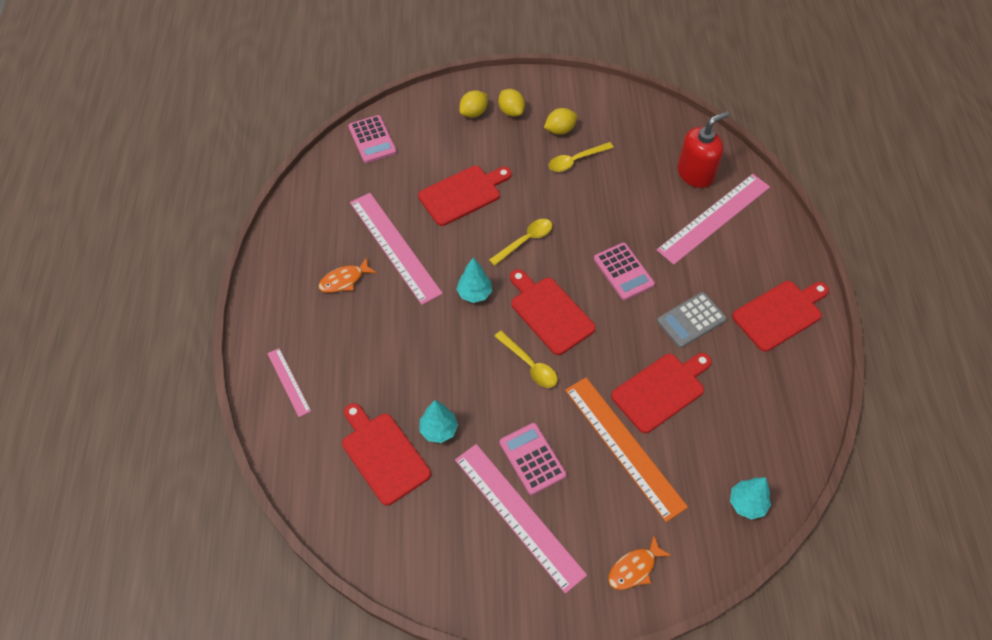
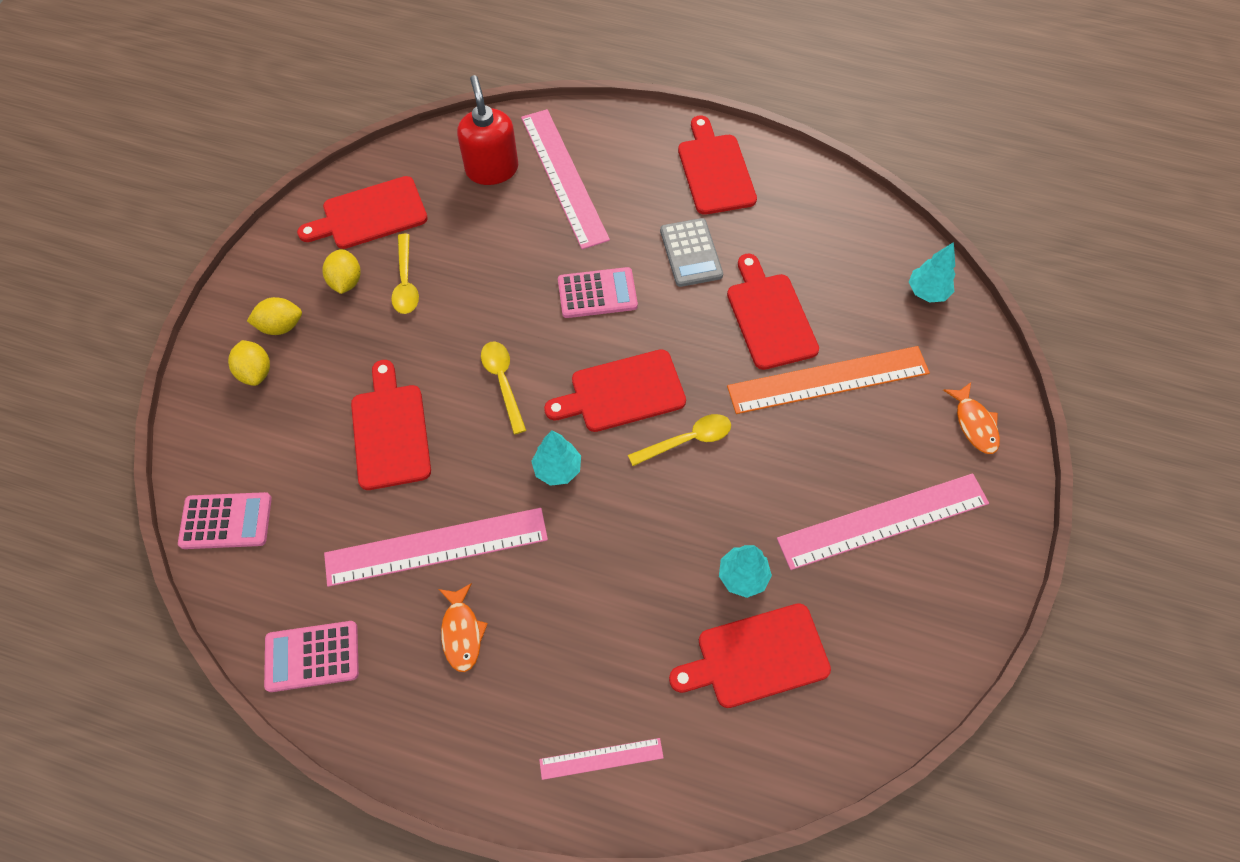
camera: 70 degrees left, 5 degrees up
pink calculator [500,423,567,495] -> pink calculator moved to [264,621,359,692]
none -> red cutting board [297,176,428,249]

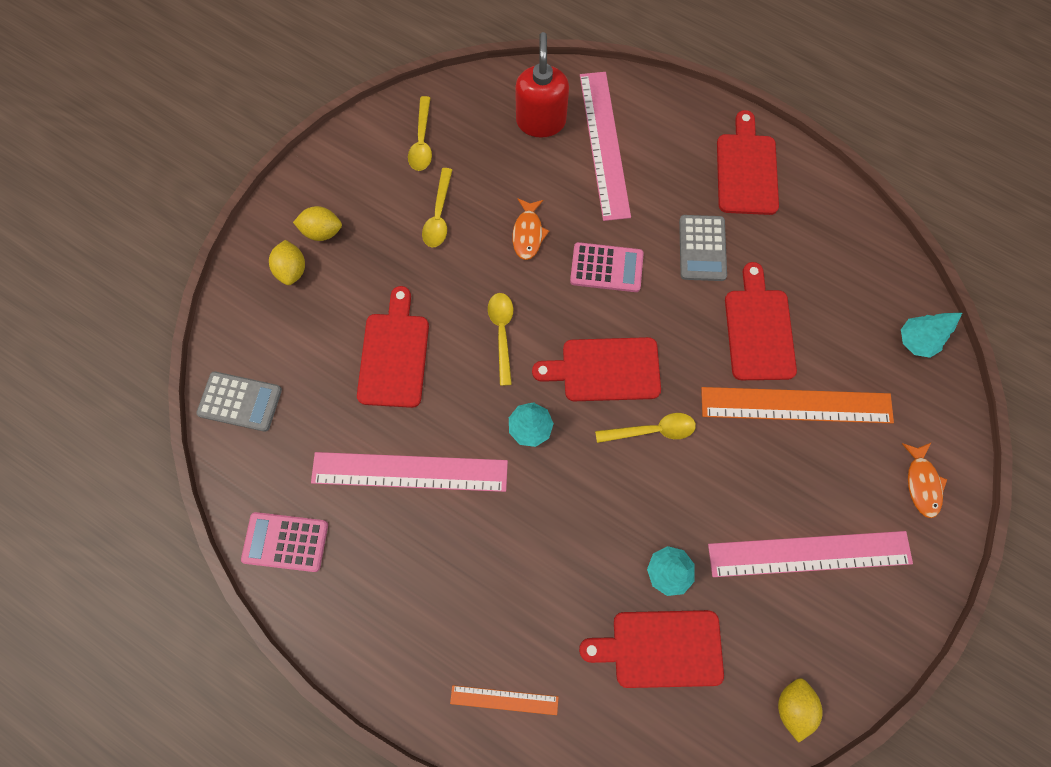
camera: 15 degrees right, 10 degrees up
pink calculator [178,492,272,549] -> grey calculator [196,371,282,432]
red cutting board [297,176,428,249] -> yellow spoon [408,96,432,171]
yellow lemon [322,249,361,294] -> yellow lemon moved to [778,678,823,743]
orange fish [439,583,488,672] -> orange fish moved to [512,198,549,260]
pink ruler [539,738,664,780] -> orange ruler [450,685,559,715]

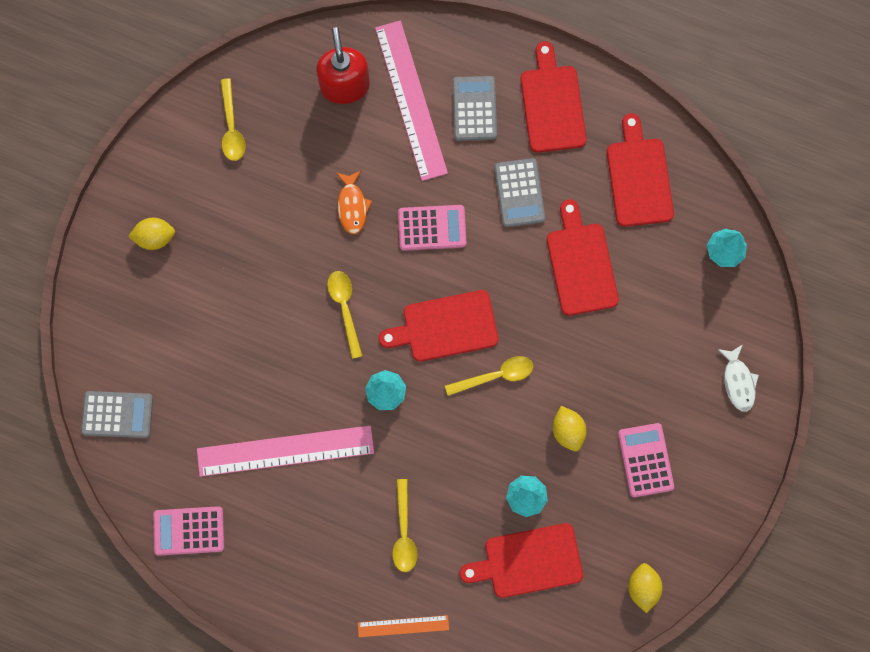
camera: 10 degrees left, 5 degrees up
yellow lemon [269,240,305,285] -> yellow lemon moved to [553,406,586,451]
red cutting board [357,286,429,408] -> red cutting board moved to [607,113,674,227]
yellow spoon [422,168,452,247] -> yellow spoon moved to [392,479,417,572]
orange ruler [701,387,894,423] -> none
pink ruler [708,531,913,577] -> pink calculator [618,423,674,497]
orange fish [902,443,948,518] -> white fish [717,344,759,412]
none -> grey calculator [453,76,497,141]

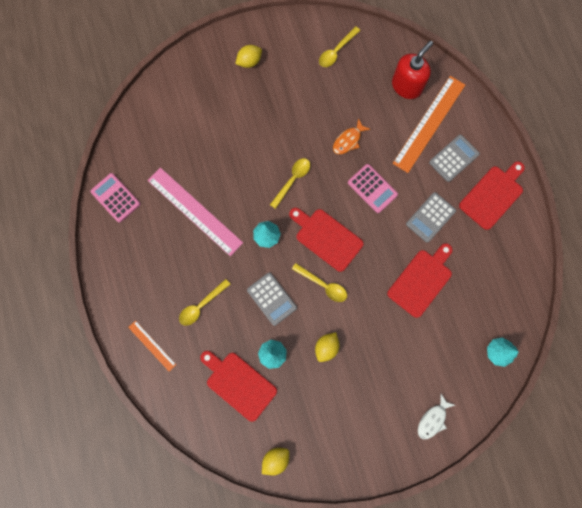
camera: 50 degrees right, 0 degrees up
grey calculator [81,391,153,438] -> grey calculator moved to [247,272,297,326]
yellow lemon [128,218,175,250] -> yellow lemon turned 75 degrees counterclockwise [235,45,262,68]
pink ruler [375,21,448,181] -> orange ruler [392,76,465,173]
red cutting board [607,113,674,227] -> none
pink calculator [618,423,674,497] -> none

